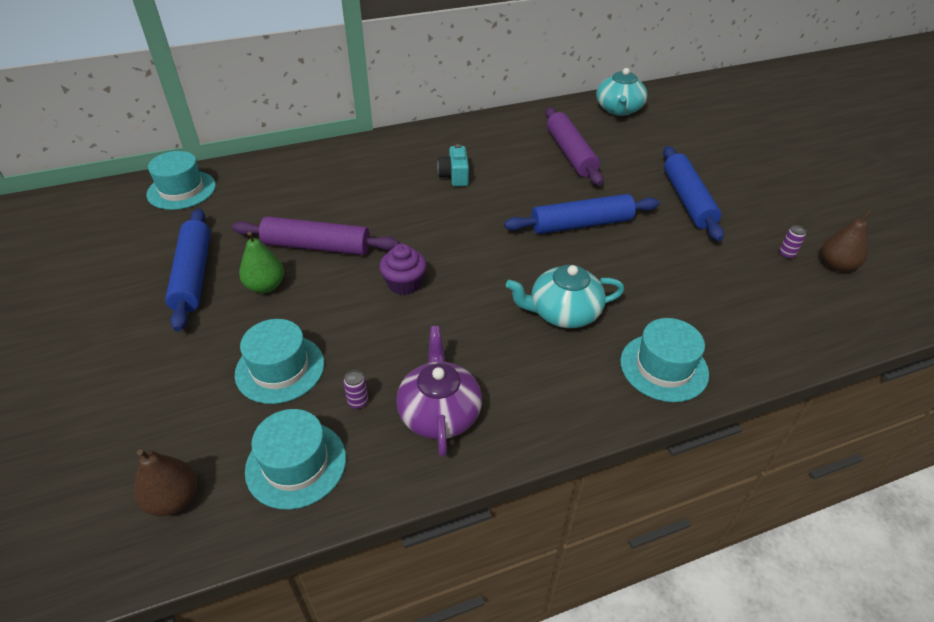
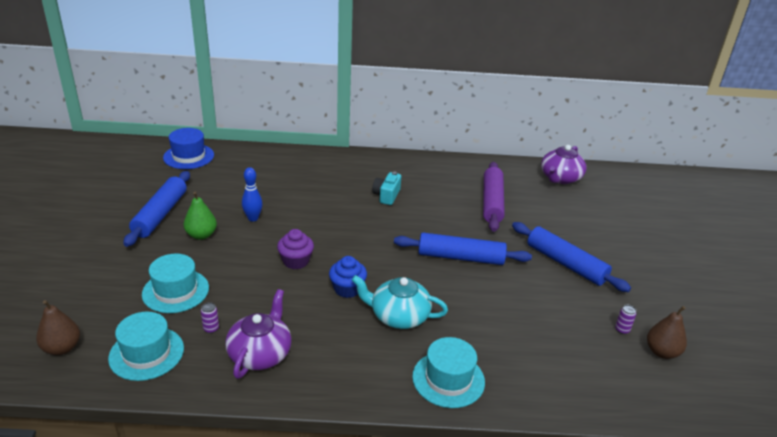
camera: 20 degrees right, 10 degrees down
turquoise hat [147,151,216,210] -> blue hat [163,128,214,169]
purple rolling pin [232,216,399,255] -> blue bowling pin [242,167,263,222]
turquoise teapot [596,68,648,116] -> purple teapot [541,145,586,184]
blue rolling pin [663,146,724,241] -> blue rolling pin turned 60 degrees counterclockwise [512,222,631,292]
none -> blue cupcake [329,256,367,298]

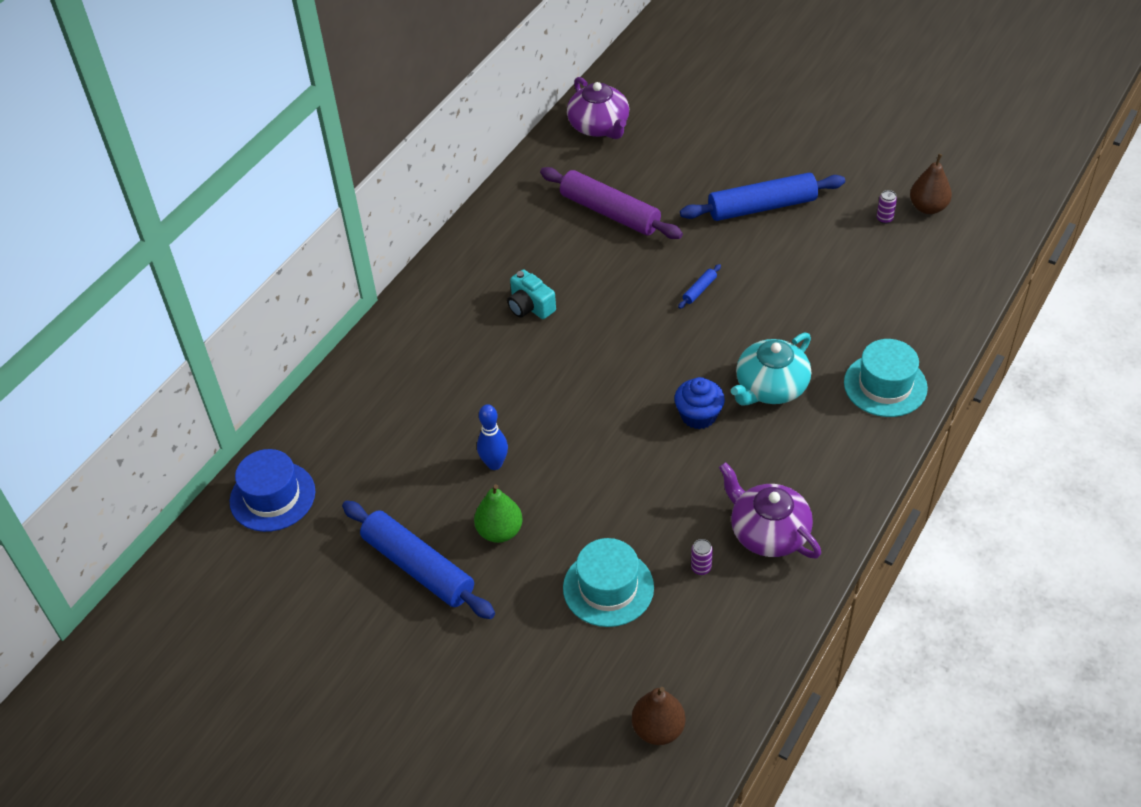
camera: 55 degrees left, 15 degrees up
turquoise hat [108,312,184,381] -> none
purple cupcake [277,229,314,269] -> none
blue rolling pin [394,233,532,265] -> blue rolling pin [678,264,721,309], size x0.40

